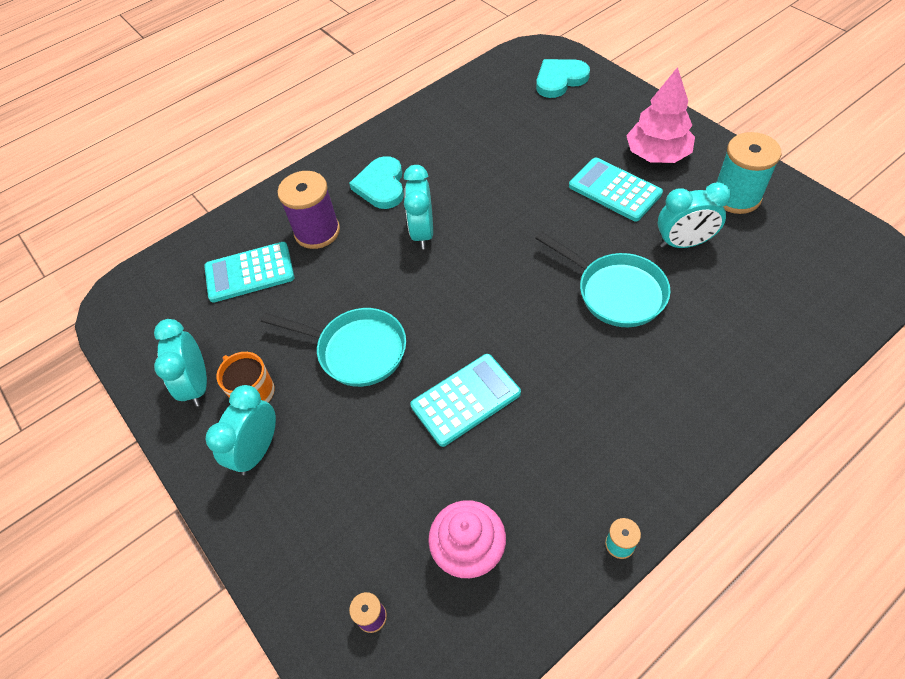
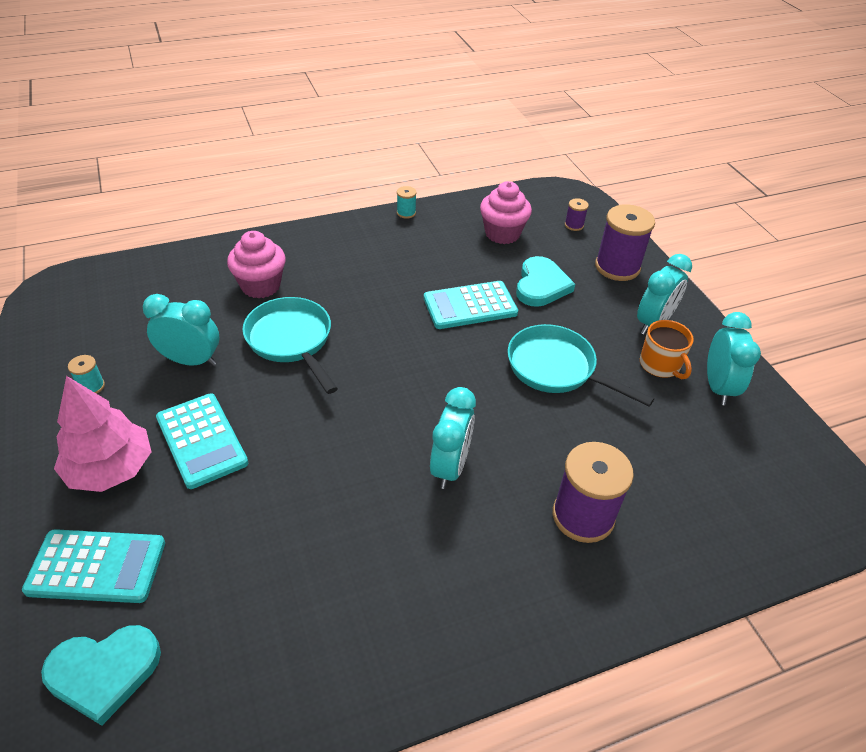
camera: 170 degrees left, 10 degrees down
turquoise calculator [204,242,294,303] -> turquoise calculator moved to [22,529,165,603]
turquoise heart [349,156,404,209] -> turquoise heart moved to [516,256,575,307]
turquoise spool [716,132,781,214] -> turquoise spool [68,355,105,394], size x0.46
none -> pink cupcake [227,231,286,299]
none -> purple spool [595,204,655,281]

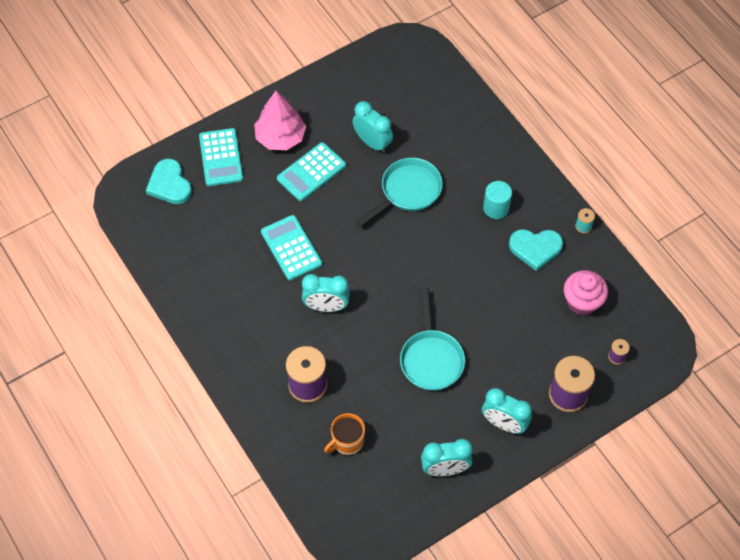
camera: 80 degrees right, 15 degrees up
turquoise spool [68,355,105,394] -> none
turquoise clock [143,294,219,366] -> turquoise clock turned 45 degrees counterclockwise [352,101,393,153]
pink cupcake [227,231,286,299] -> none
turquoise calculator [424,281,518,329] -> turquoise calculator moved to [261,215,322,280]
turquoise pan [508,324,654,406] -> turquoise pan turned 150 degrees clockwise [400,287,465,391]
turquoise heart [516,256,575,307] -> turquoise heart moved to [509,229,563,271]
orange mug [640,320,694,379] -> orange mug moved to [324,413,365,455]
none -> turquoise cylinder [483,181,512,219]

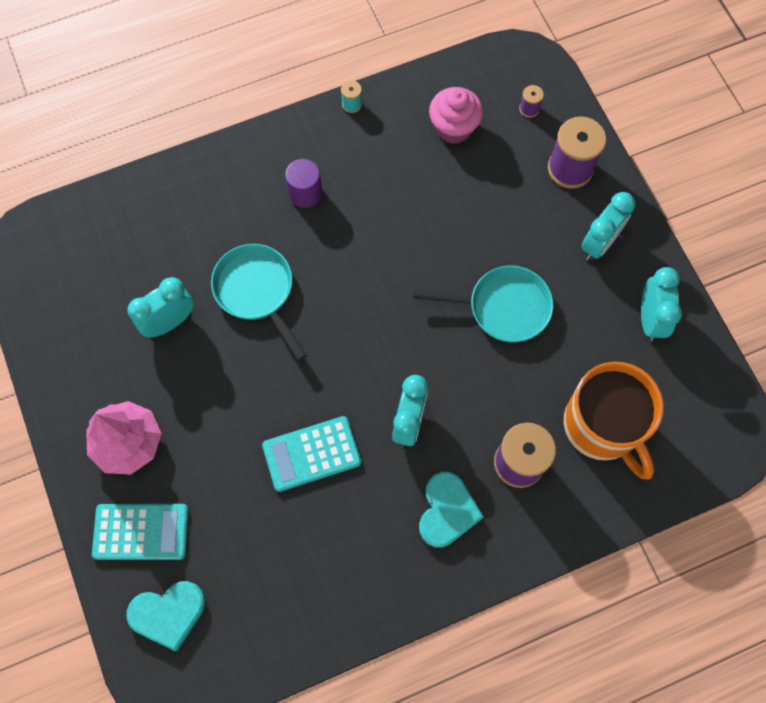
camera: 80 degrees left, 10 degrees up
turquoise calculator [277,142,346,201] -> none
orange mug [324,413,365,455] -> orange mug [564,362,664,480], size x1.94
turquoise cylinder [483,181,512,219] -> purple cylinder [285,159,322,208]
turquoise heart [509,229,563,271] -> turquoise heart moved to [419,472,484,548]

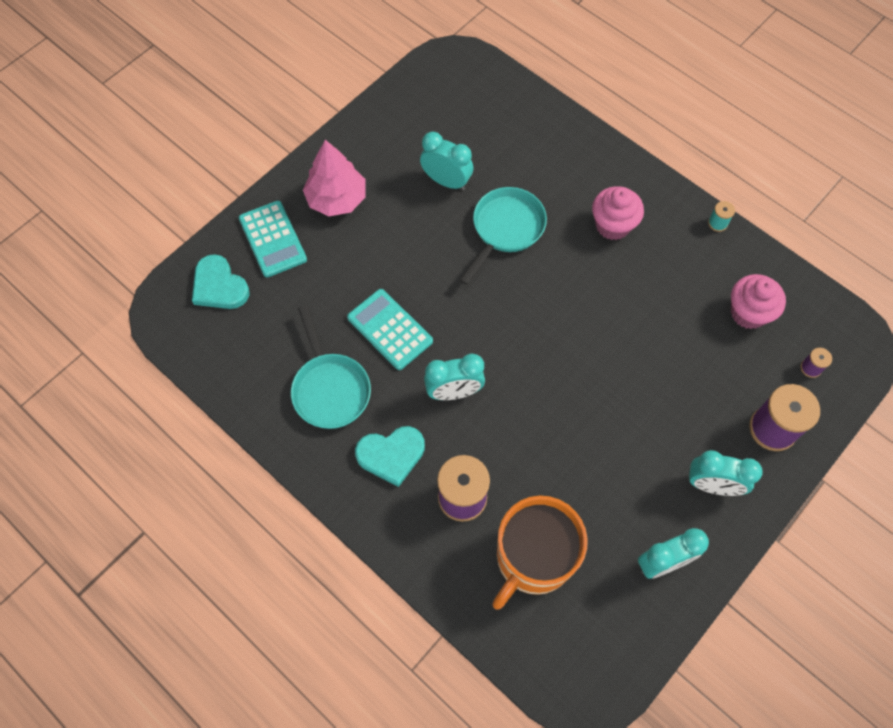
camera: 65 degrees right, 5 degrees down
purple cylinder [285,159,322,208] -> pink cupcake [592,187,644,240]
turquoise pan [413,266,553,342] -> turquoise pan moved to [291,305,371,429]

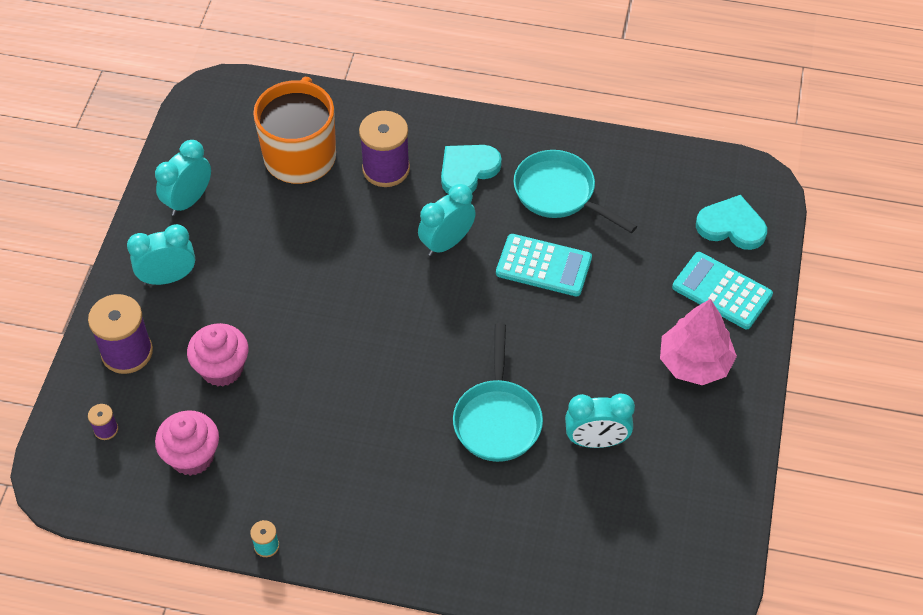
camera: 150 degrees right, 10 degrees down
pink cupcake [592,187,644,240] -> pink cupcake moved to [187,323,248,387]

